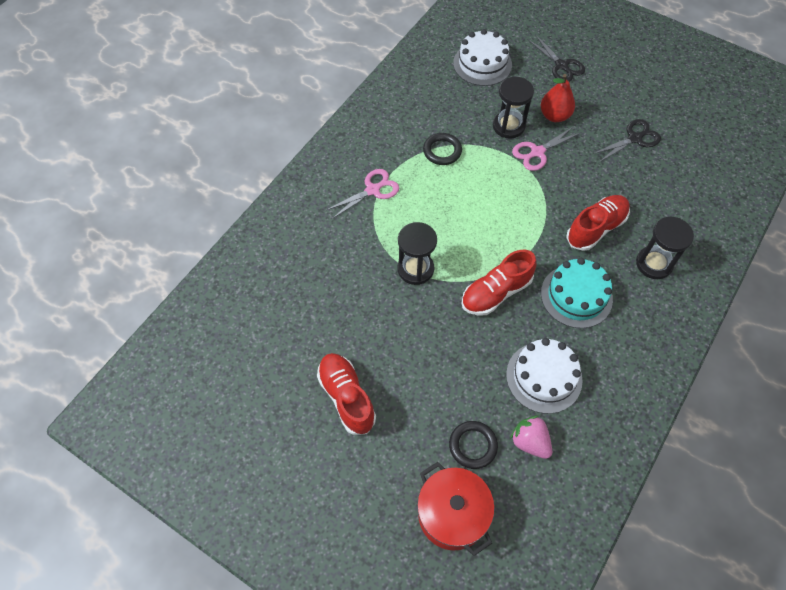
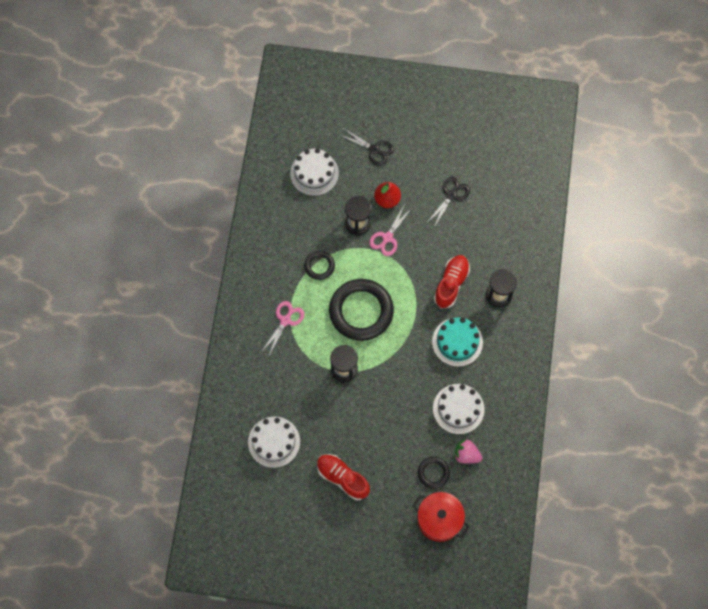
camera: 25 degrees left, 10 degrees up
red shoe [461,250,536,316] -> none
none -> white cake [248,417,300,468]
none -> black ring [329,279,394,341]

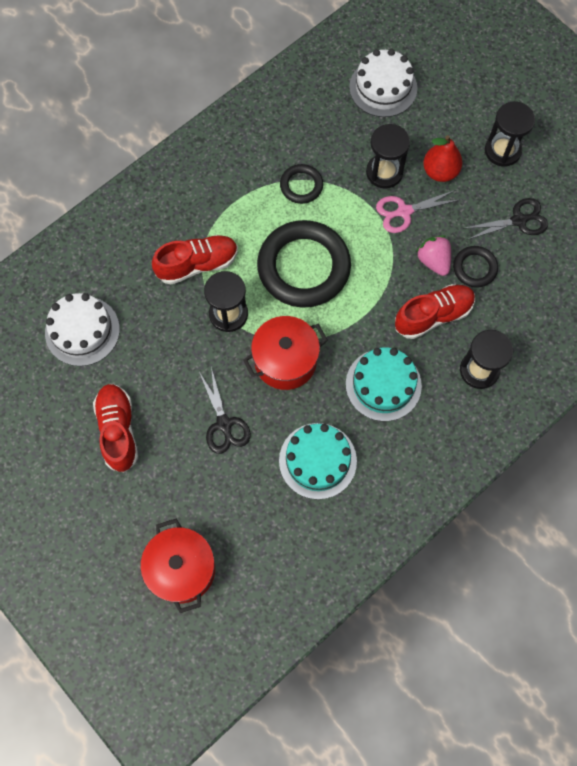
camera: 40 degrees right, 0 degrees up
pink scissors [261,301,304,355] -> none
black scissors [340,128,394,166] -> black scissors moved to [199,367,251,454]
black ring [418,457,450,489] -> black ring moved to [453,246,498,288]
white cake [433,384,485,434] -> turquoise cake [279,423,357,500]
pink strawberry [454,439,483,464] -> pink strawberry moved to [416,235,451,276]
none -> red shoe [152,235,238,285]
none -> red pot [243,316,328,390]
none -> black hourglass [485,101,535,167]

